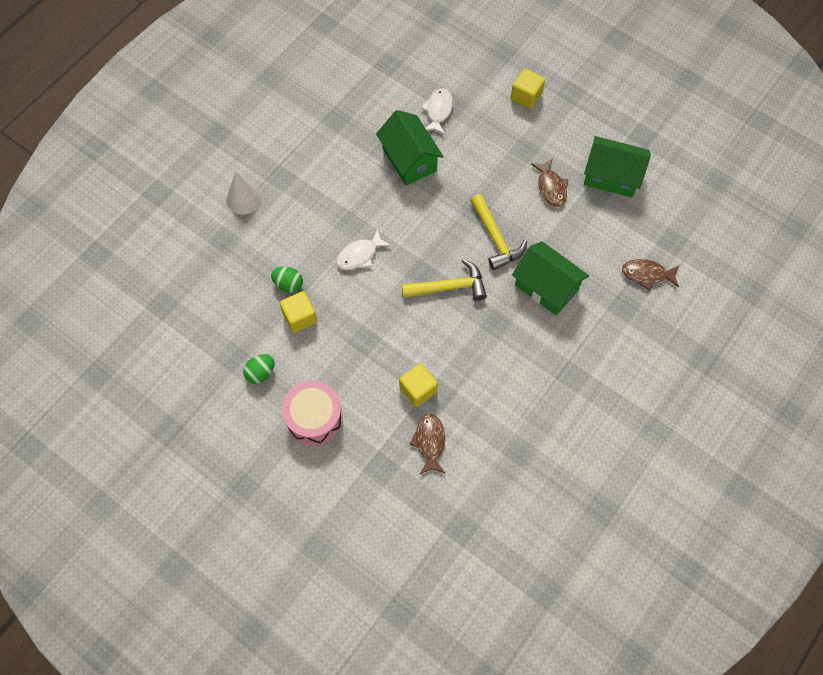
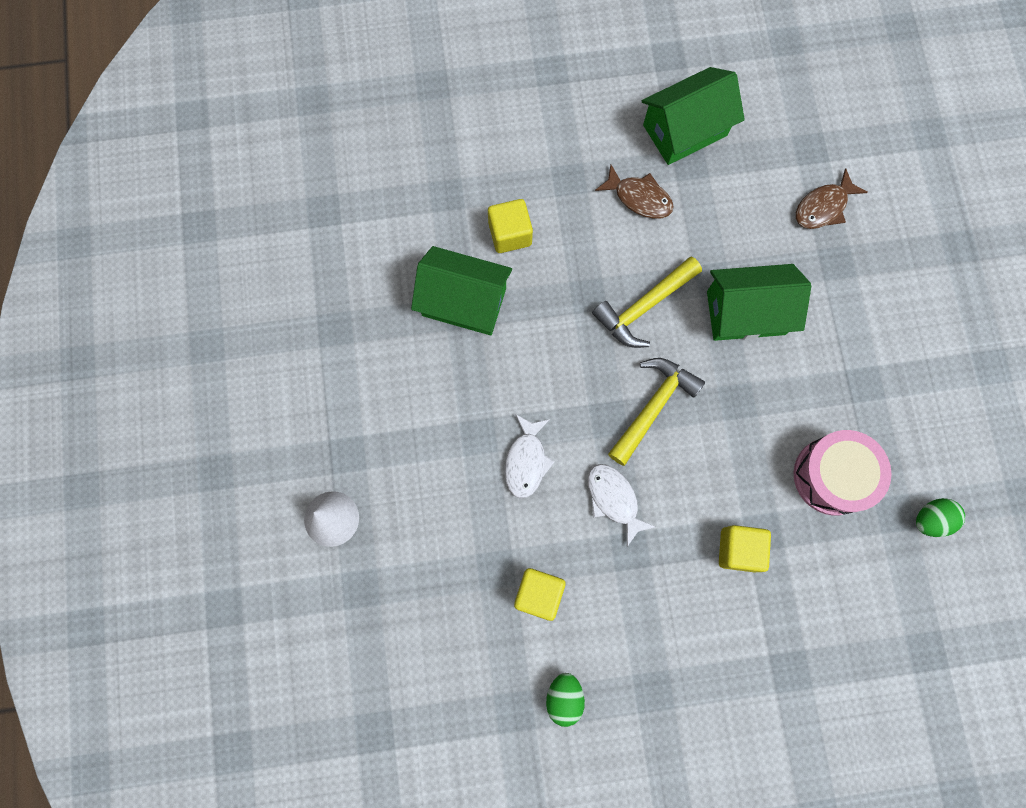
camera: 45 degrees left, 10 degrees up
green egg [271,267,303,293] -> green egg moved to [916,498,965,537]
pink drum [282,381,343,446] -> pink drum moved to [794,430,892,515]
brown fish [410,414,446,474] -> none
white fish [421,88,453,135] -> white fish moved to [588,464,655,547]
yellow hammer [470,194,527,270] -> yellow hammer turned 120 degrees clockwise [592,256,702,348]
yellow cube [511,69,545,109] -> yellow cube moved to [488,199,533,253]

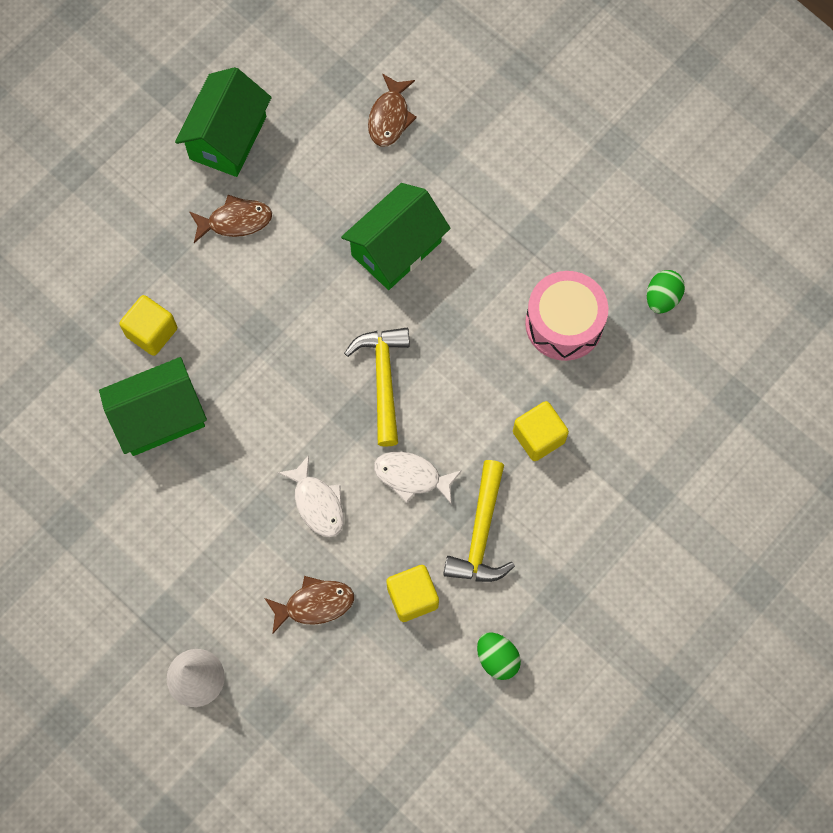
camera: 40 degrees left, 5 degrees down
yellow hammer [592,256,702,348] -> yellow hammer moved to [443,460,515,582]
none -> brown fish [265,576,354,634]

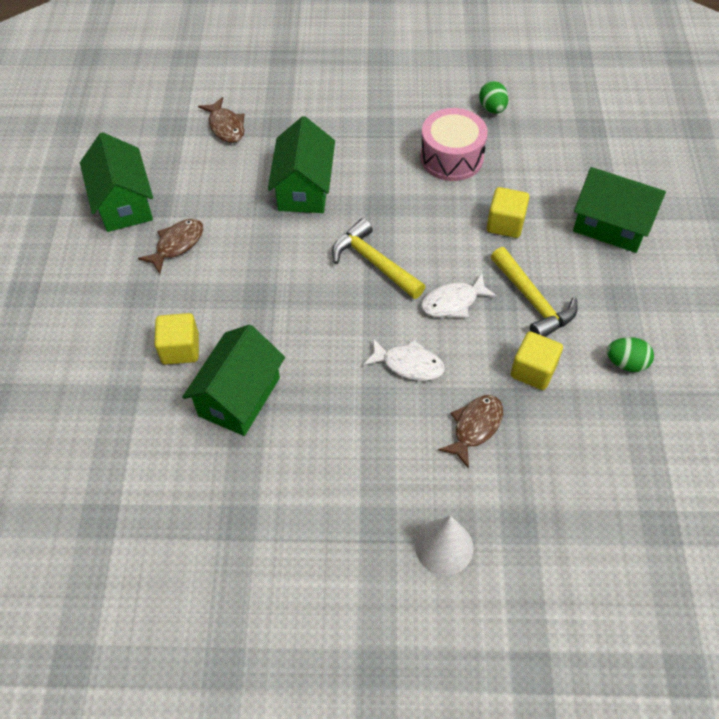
camera: 40 degrees left, 15 degrees down
none -> green house [573,167,666,253]

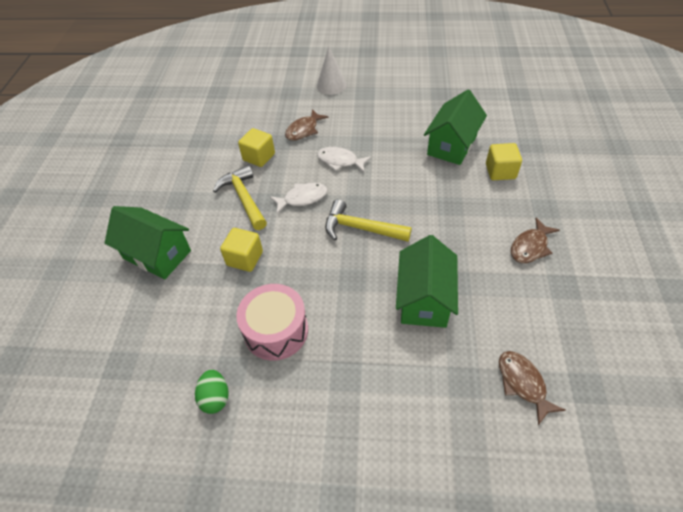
camera: 175 degrees left, 5 degrees down
green house [80,132,153,232] -> none
yellow hammer [332,218,426,299] -> yellow hammer turned 150 degrees clockwise [325,199,412,242]
green egg [607,337,654,372] -> none

